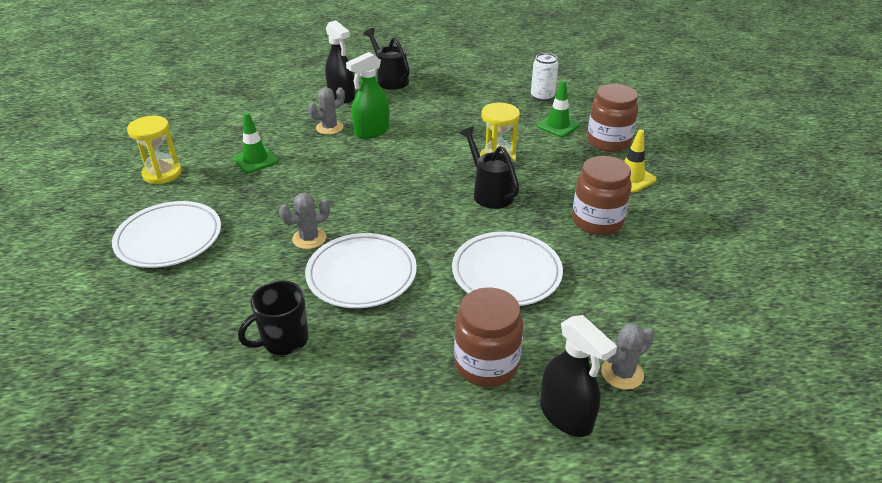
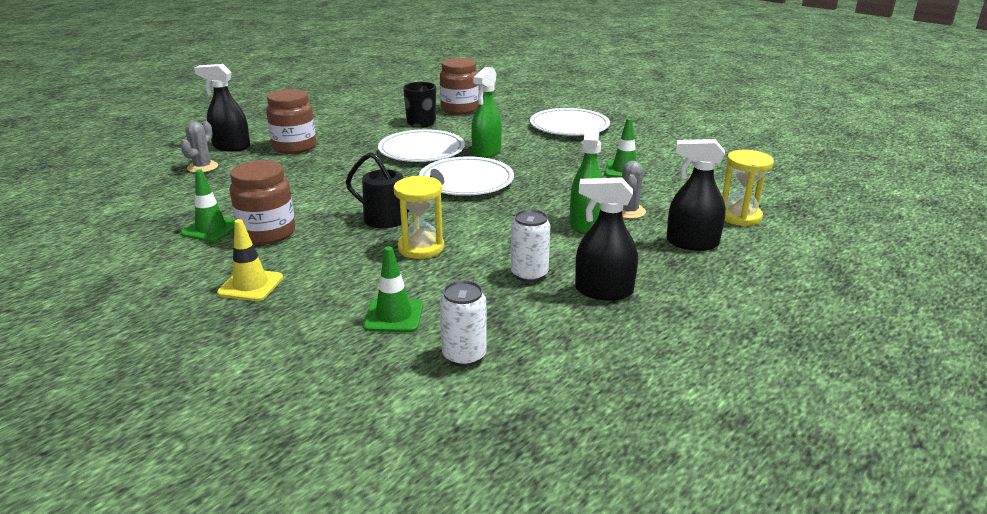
camera: 140 degrees right, 10 degrees down
yellow hourglass [127,116,182,184] -> yellow hourglass moved to [722,150,774,226]
grey cactus [279,193,330,249] -> green spray bottle [471,67,502,158]
black watering can [364,28,410,90] -> none
white plate [452,231,563,306] -> white plate moved to [419,156,514,196]
brown jar [587,84,638,152] -> brown jar moved to [440,58,479,114]
none -> green traffic cone [181,169,235,242]
none -> white can [511,209,550,282]
none -> black spray bottle [575,178,638,301]

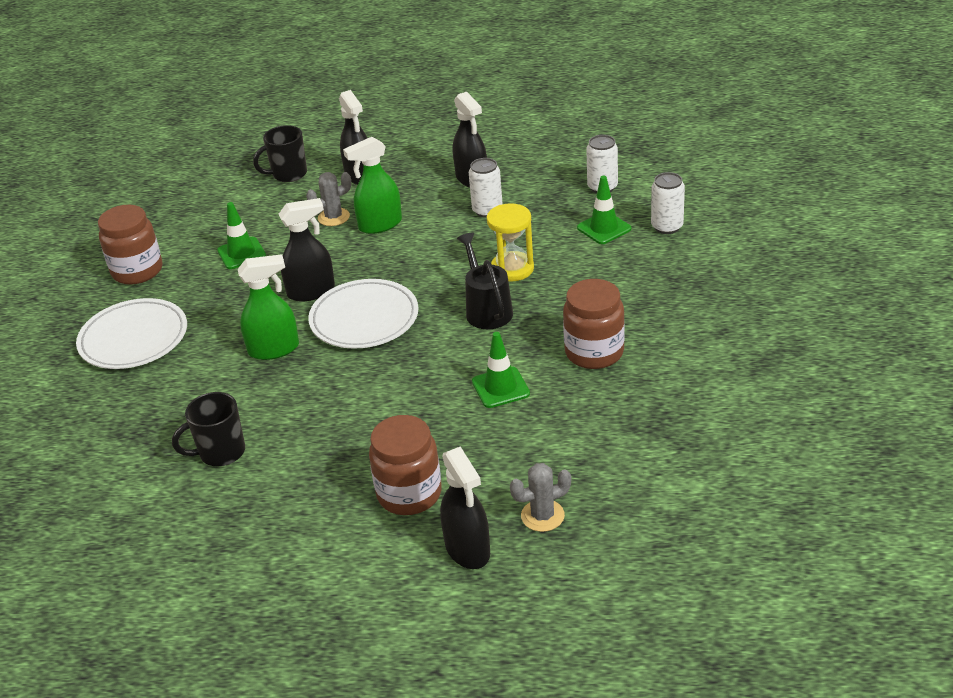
camera: 125 degrees left, 10 degrees up
green traffic cone [181,169,235,242] -> green traffic cone moved to [472,332,530,408]
yellow traffic cone [217,219,283,301] -> none
white plate [378,129,465,162] -> none
brown jar [440,58,479,114] -> brown jar moved to [98,205,163,285]
yellow hourglass [722,150,774,226] -> black mug [253,125,307,182]
none -> black spray bottle [279,198,335,302]
none -> white can [651,172,685,234]

